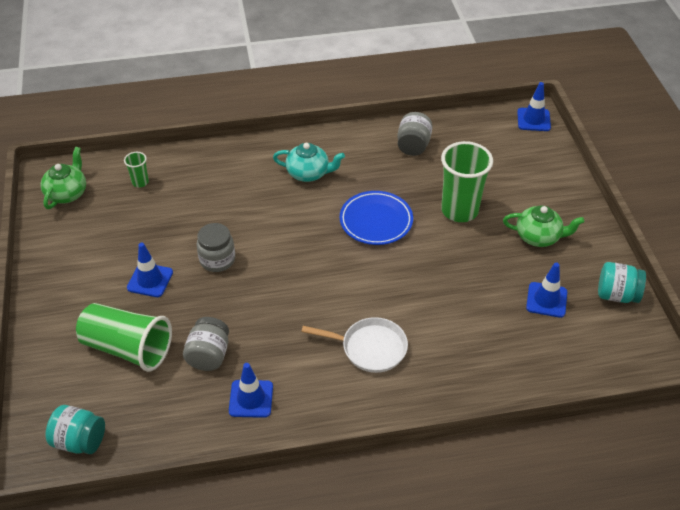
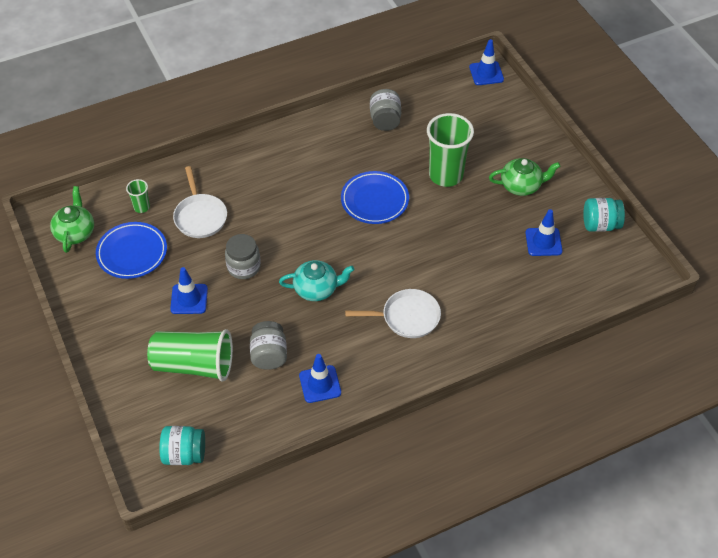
camera: 15 degrees left, 5 degrees up
turquoise teapot [273,143,345,182] -> turquoise teapot moved to [279,260,354,301]
none -> blue plate [96,222,167,279]
none -> white pan [173,166,227,238]

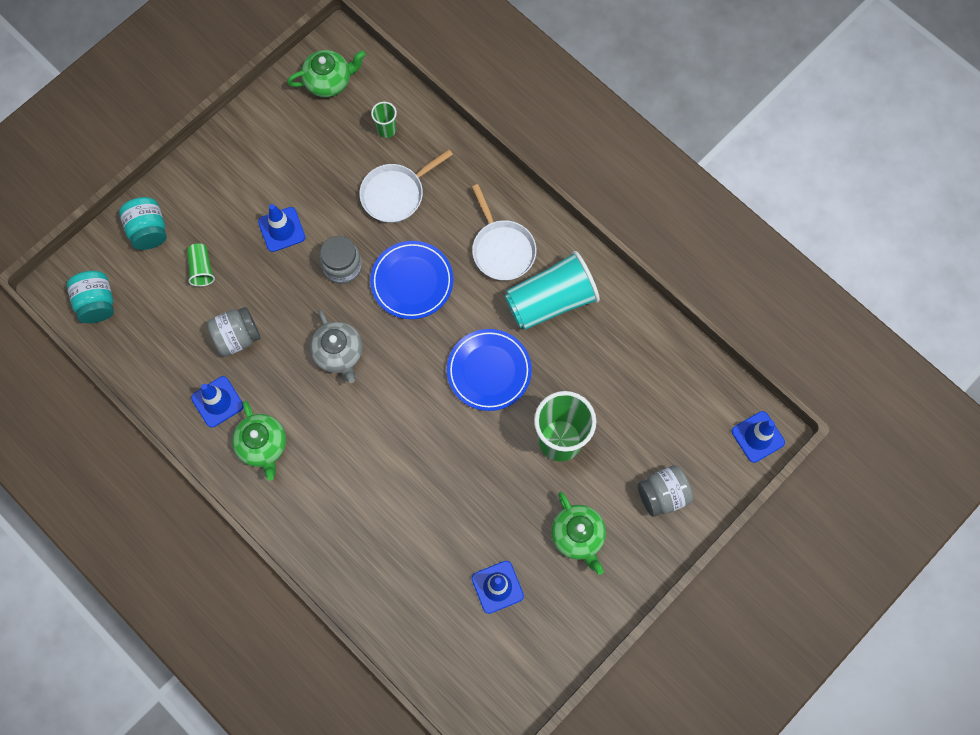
camera: 70 degrees right, 20 degrees up
blue plate [96,222,167,279] -> blue plate moved to [370,241,453,319]
green cup [147,329,233,382] -> green cup [187,243,215,287], size x0.46
turquoise teapot [279,260,354,301] -> grey teapot [310,310,363,383]
white pan [345,289,441,338] -> white pan moved to [472,184,536,281]
grey jar [370,89,401,131] -> grey jar moved to [638,465,693,517]
turquoise jar [583,198,625,232] -> turquoise jar moved to [119,197,167,250]
none -> green teapot [232,401,286,481]
none -> turquoise cup [504,251,600,330]

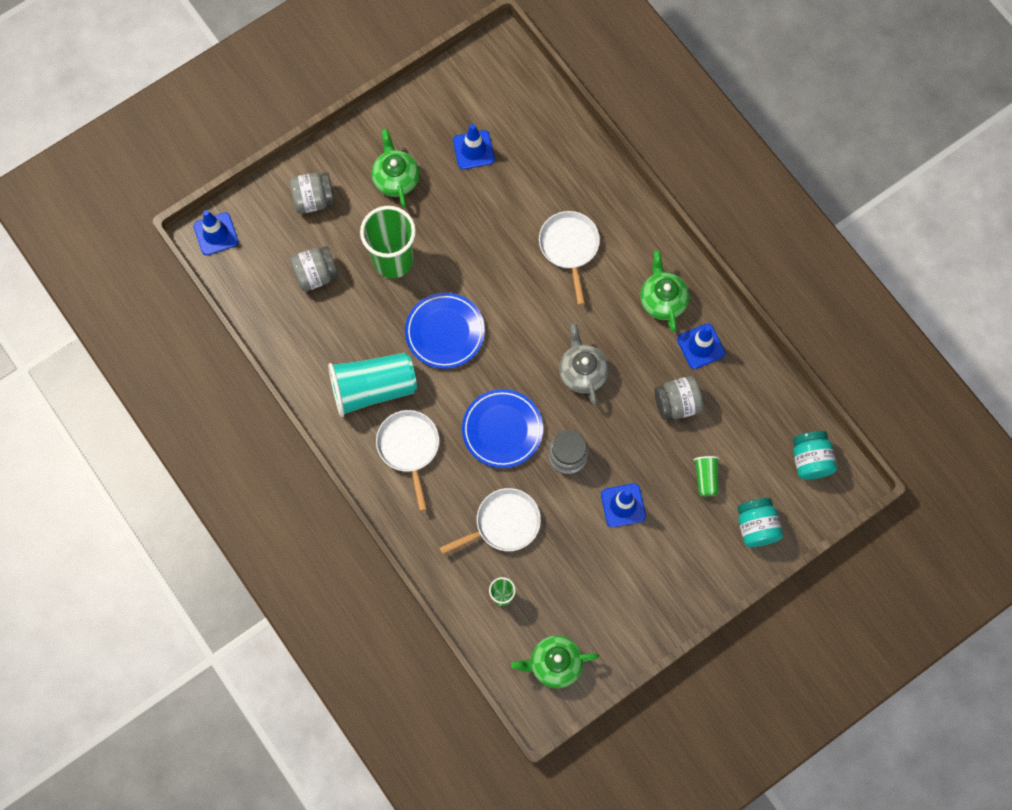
camera: 170 degrees left, 0 degrees up
none -> grey jar [290,246,339,292]
none -> white pan [539,211,600,305]

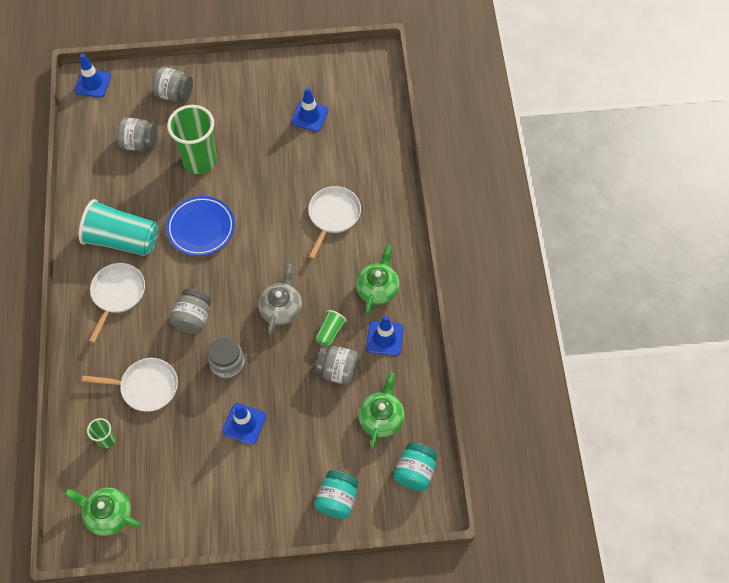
camera: 30 degrees right, 10 degrees down
green teapot [371,129,419,208] -> green teapot moved to [358,372,405,449]
blue plate [462,389,543,468] -> grey jar [170,289,211,334]
green cup [693,456,719,496] -> green cup moved to [315,310,347,347]

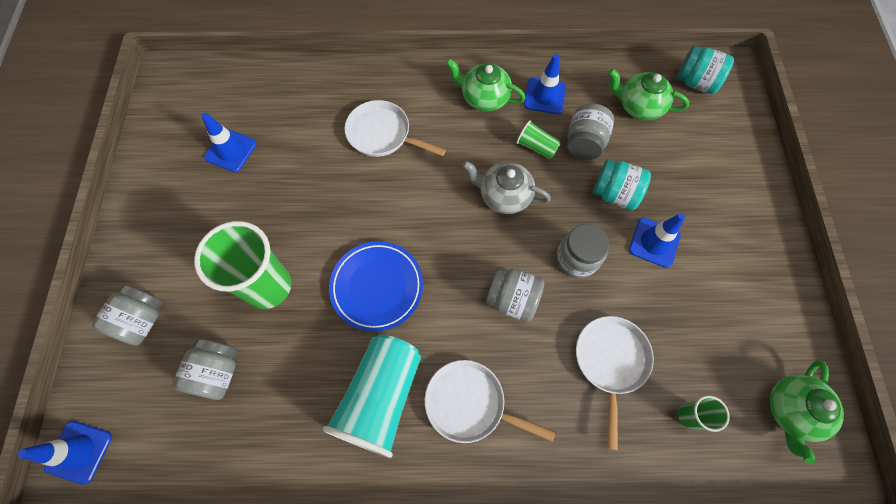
camera: 85 degrees left, 5 degrees up
turquoise jar [314,470,358,519] -> turquoise jar moved to [593,159,651,210]

